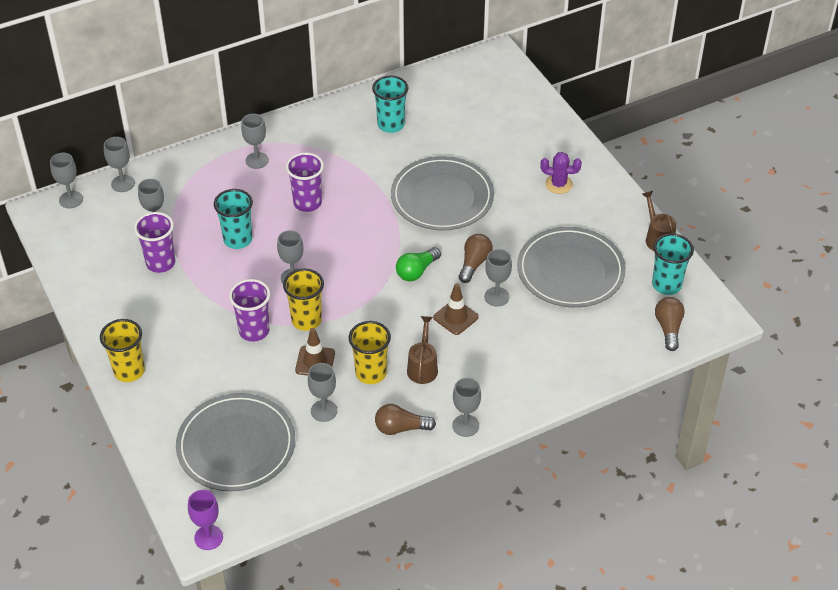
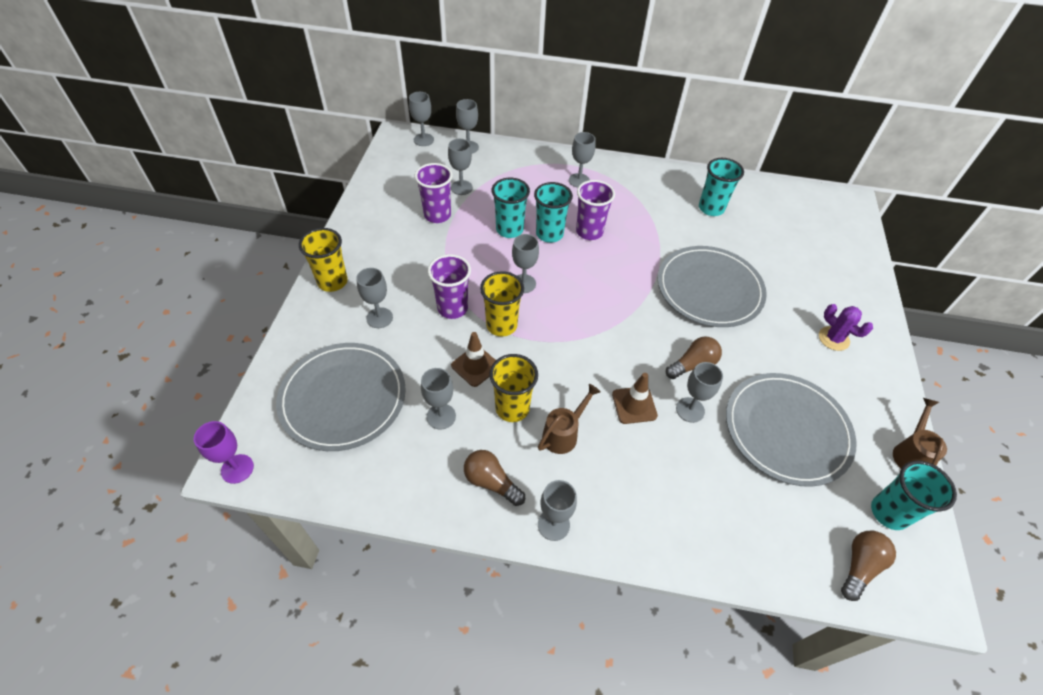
camera: 35 degrees right, 5 degrees up
green light bulb [396,247,441,281] -> none
none -> grey goblet [356,268,393,328]
none -> turquoise cup [534,182,573,243]

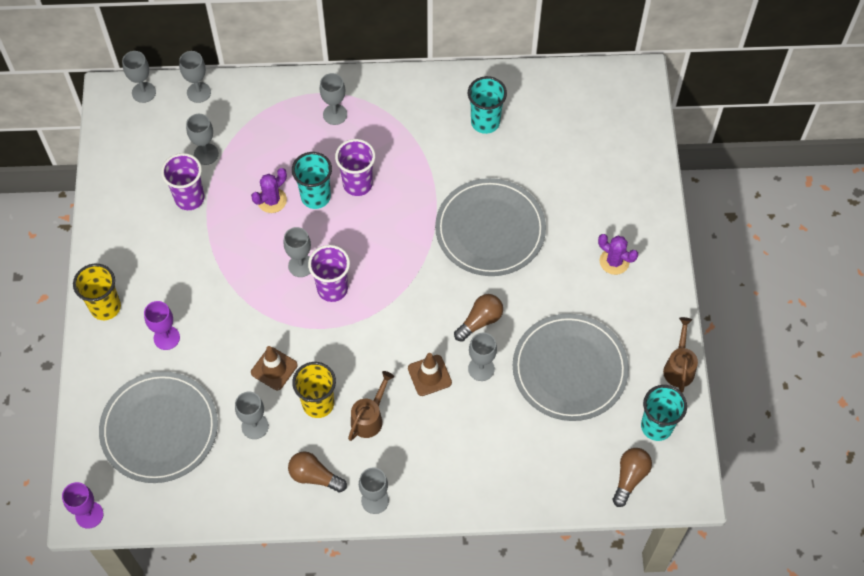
camera: 10 degrees left, 10 degrees up
grey goblet [356,268,393,328] -> purple goblet [144,301,180,350]
purple cup [428,254,471,319] -> purple cup moved to [308,245,350,302]
yellow cup [480,271,524,336] -> none
turquoise cup [492,178,530,238] -> purple cactus [251,168,287,213]

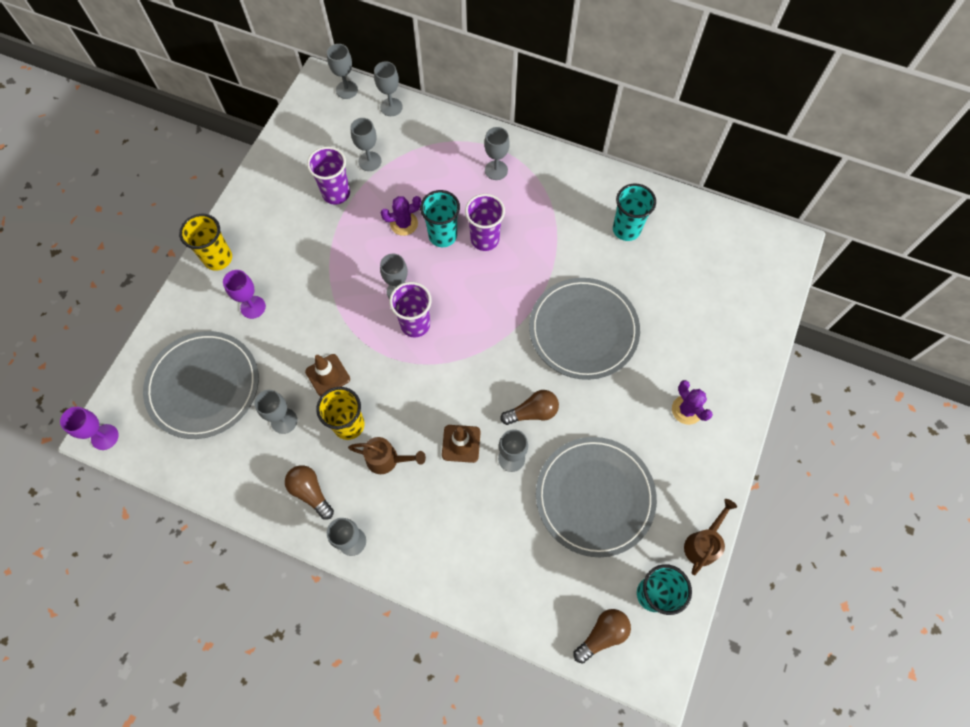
camera: 25 degrees right, 5 degrees up
brown watering can [348,371,394,441] -> brown watering can turned 45 degrees clockwise [348,437,426,474]

